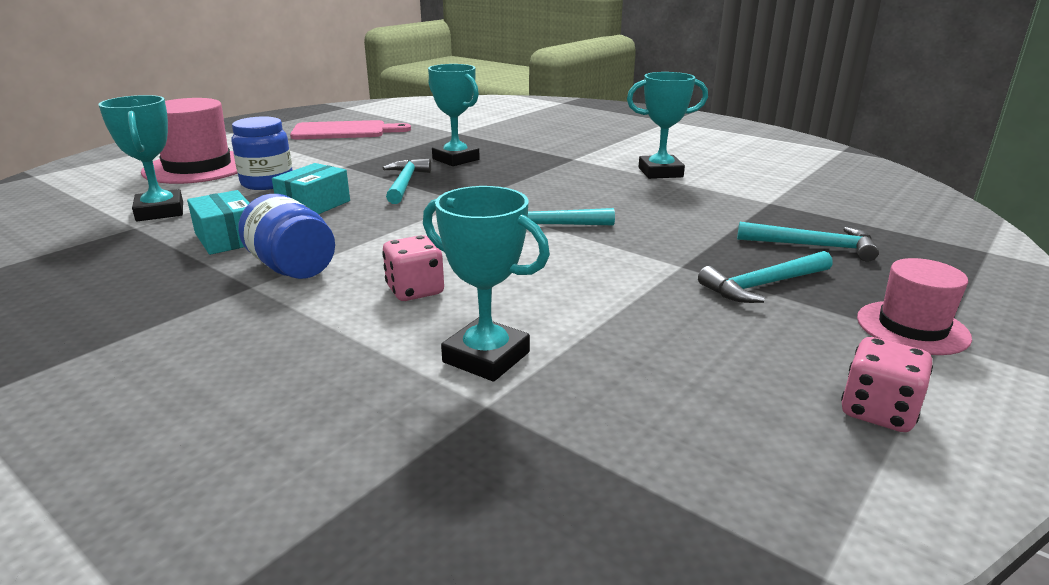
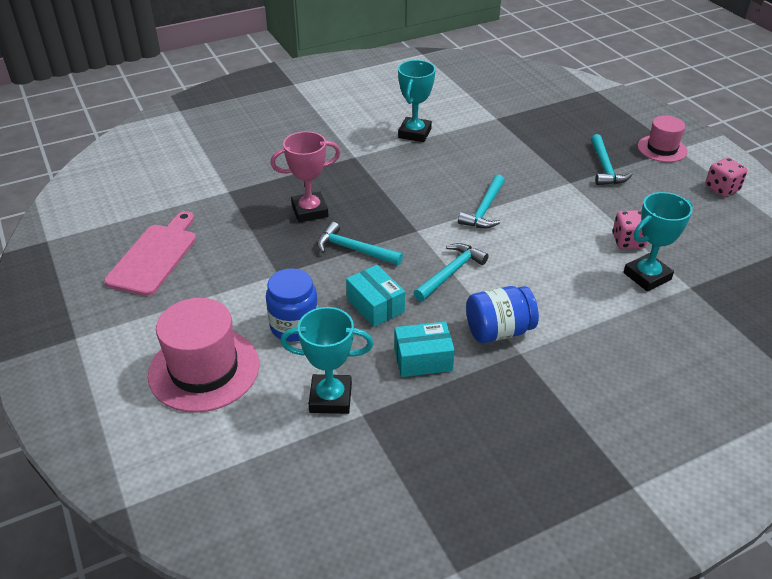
camera: 65 degrees left, 15 degrees up
pink dice [382,235,444,301] -> pink dice moved to [612,210,648,249]
turquoise trophy [428,64,480,166] -> pink trophy [270,131,341,223]
turquoise hammer [737,222,879,262] -> turquoise hammer moved to [414,243,489,301]

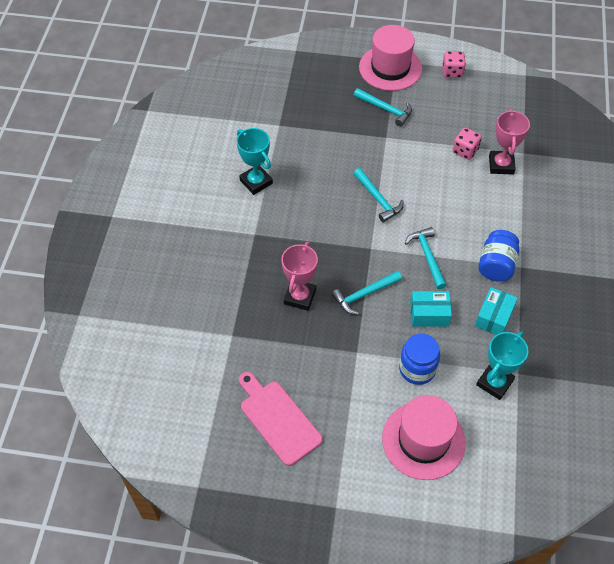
camera: 55 degrees left, 15 degrees up
turquoise trophy [623,192,693,292] -> pink trophy [489,109,530,175]
pink hat [638,116,687,162] -> pink hat [359,25,422,91], size x1.67

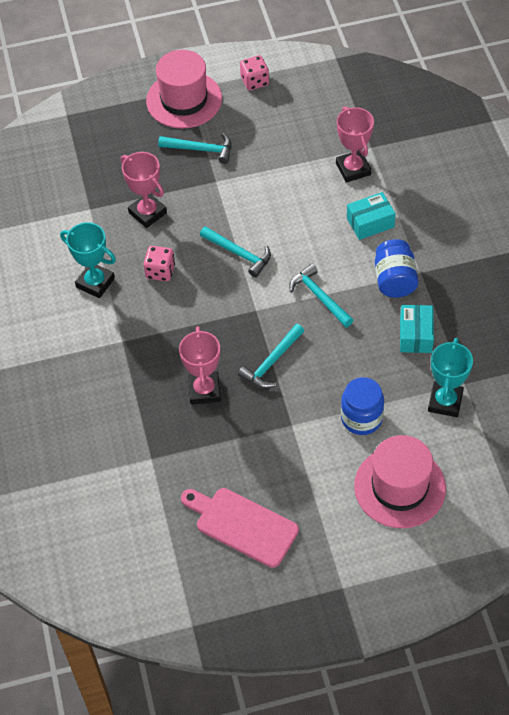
camera: 20 degrees left, 0 degrees up
turquoise box [410,291,452,327] -> turquoise box moved to [347,192,396,240]
pink dice [453,127,482,160] -> pink dice moved to [144,246,175,281]
none -> pink trophy [121,152,167,228]

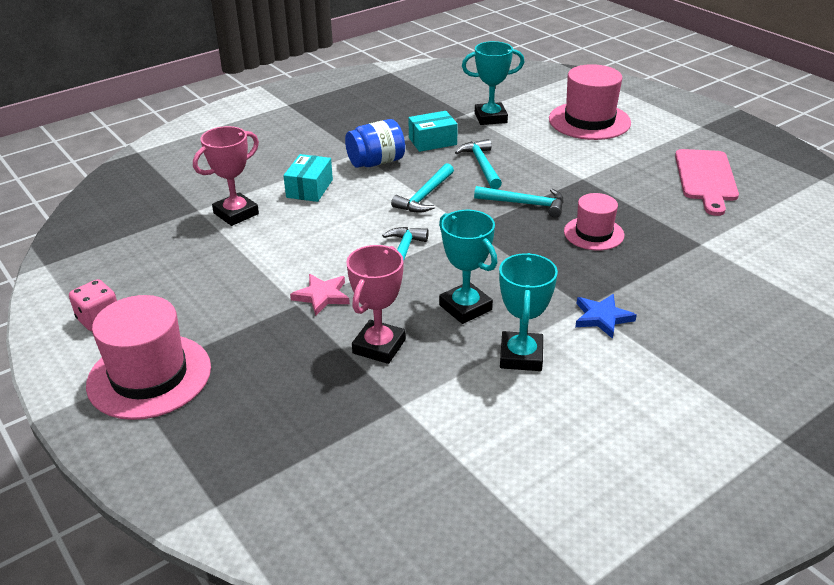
camera: 115 degrees left, 20 degrees down
pink dice [144,246,175,281] -> turquoise trophy [439,210,497,324]
turquoise hammer [158,133,232,164] -> turquoise hammer moved to [455,139,502,189]
pink trophy [179,326,221,405] -> pink hat [564,193,624,251]
blue jar [341,377,384,435] -> none
turquoise box [347,192,396,240] -> turquoise box turned 60 degrees clockwise [283,154,333,202]
none -> pink star [290,274,350,316]
none -> blue star [575,294,637,339]

